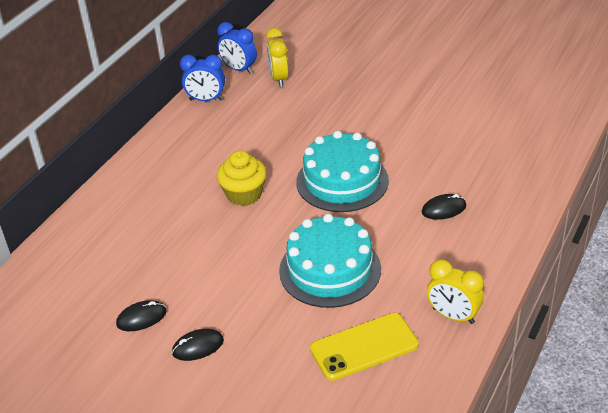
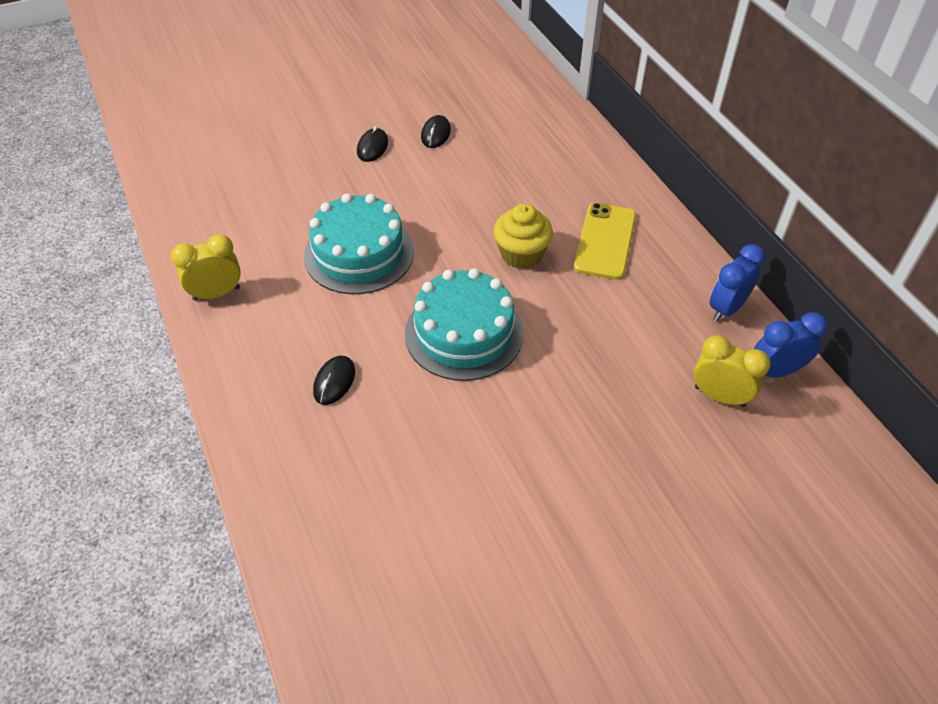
camera: 125 degrees right, 10 degrees up
yellow phone [310,313,419,381] -> yellow phone moved to [574,203,636,280]

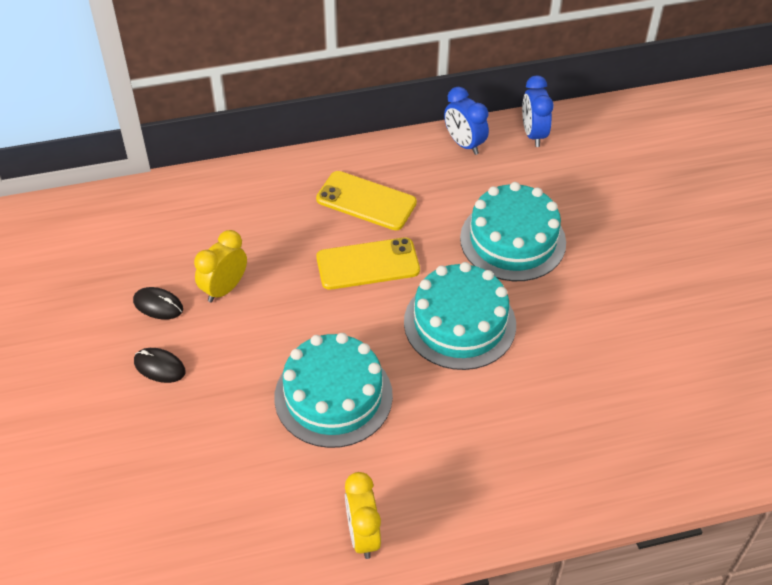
camera: 80 degrees left, 0 degrees up
black mouse [313,356,355,405] -> none
yellow cupcake [493,203,553,269] -> yellow phone [316,237,420,290]
yellow clock [694,335,771,407] -> yellow clock moved to [194,230,247,303]
none -> turquoise cake [460,182,566,281]

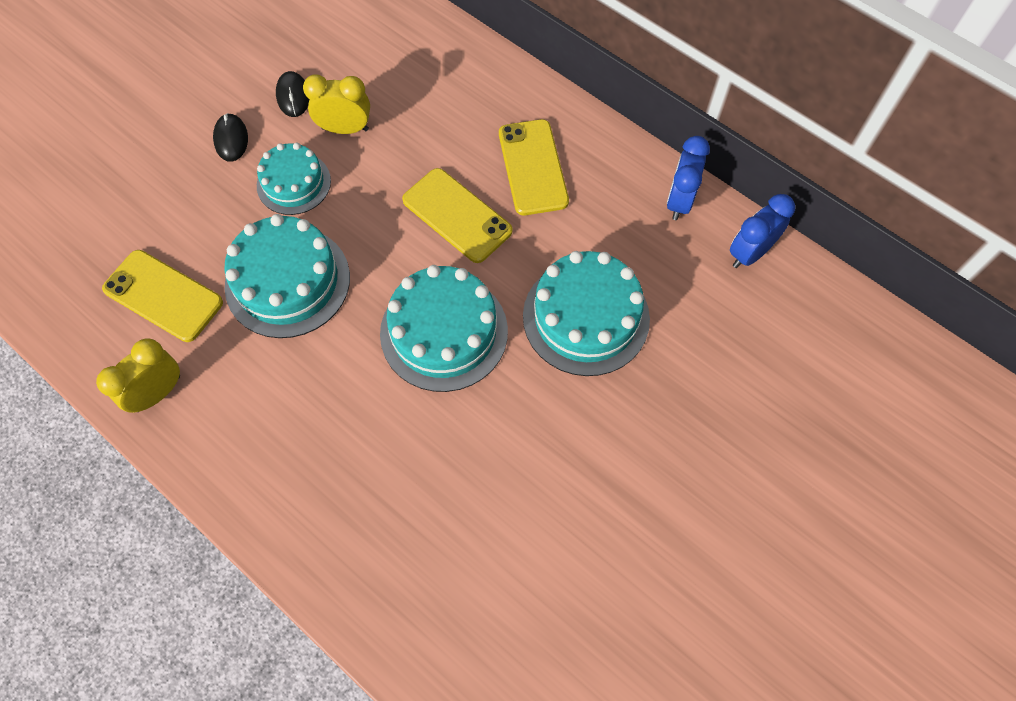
camera: 55 degrees right, 15 degrees up
none -> yellow phone [102,250,223,342]
none -> turquoise cake [257,143,331,215]

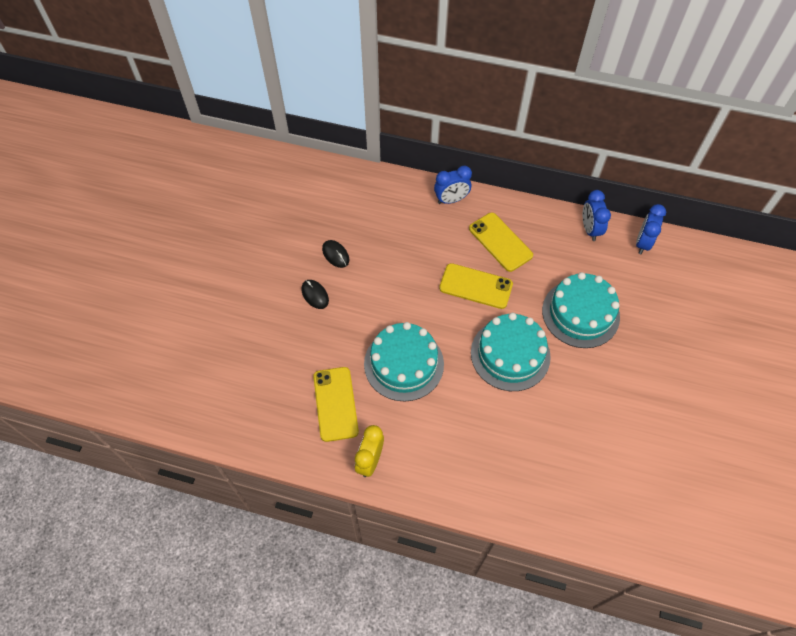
camera: 25 degrees left, 5 degrees down
yellow phone [102,250,223,342] -> yellow phone turned 75 degrees clockwise [313,367,359,442]
turquoise cake [257,143,331,215] -> none
yellow clock [303,74,370,134] -> none
none -> blue clock [434,166,472,204]

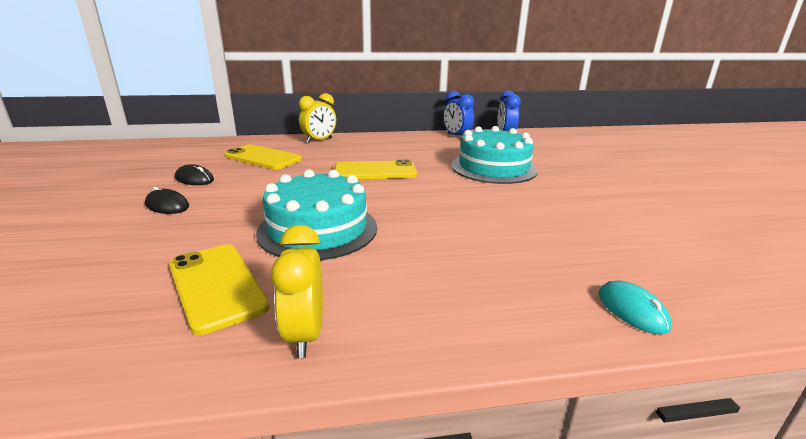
camera: 25 degrees left, 35 degrees down
blue clock [434,166,472,204] -> yellow clock [299,93,336,143]
yellow phone [469,213,533,272] -> yellow phone moved to [224,144,302,170]
turquoise cake [471,313,551,391] -> none
none -> turquoise mouse [599,280,672,334]

